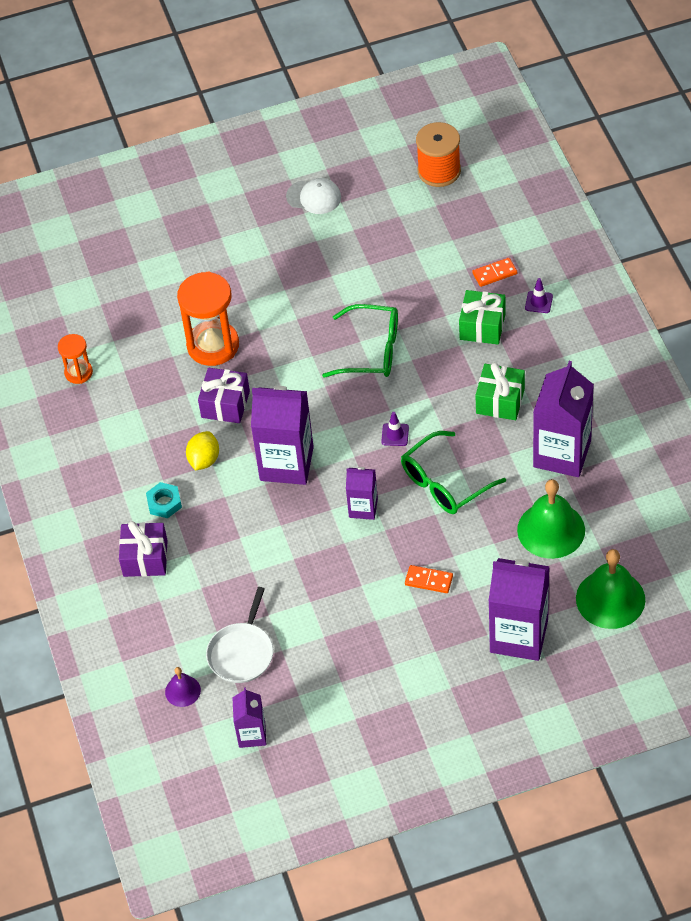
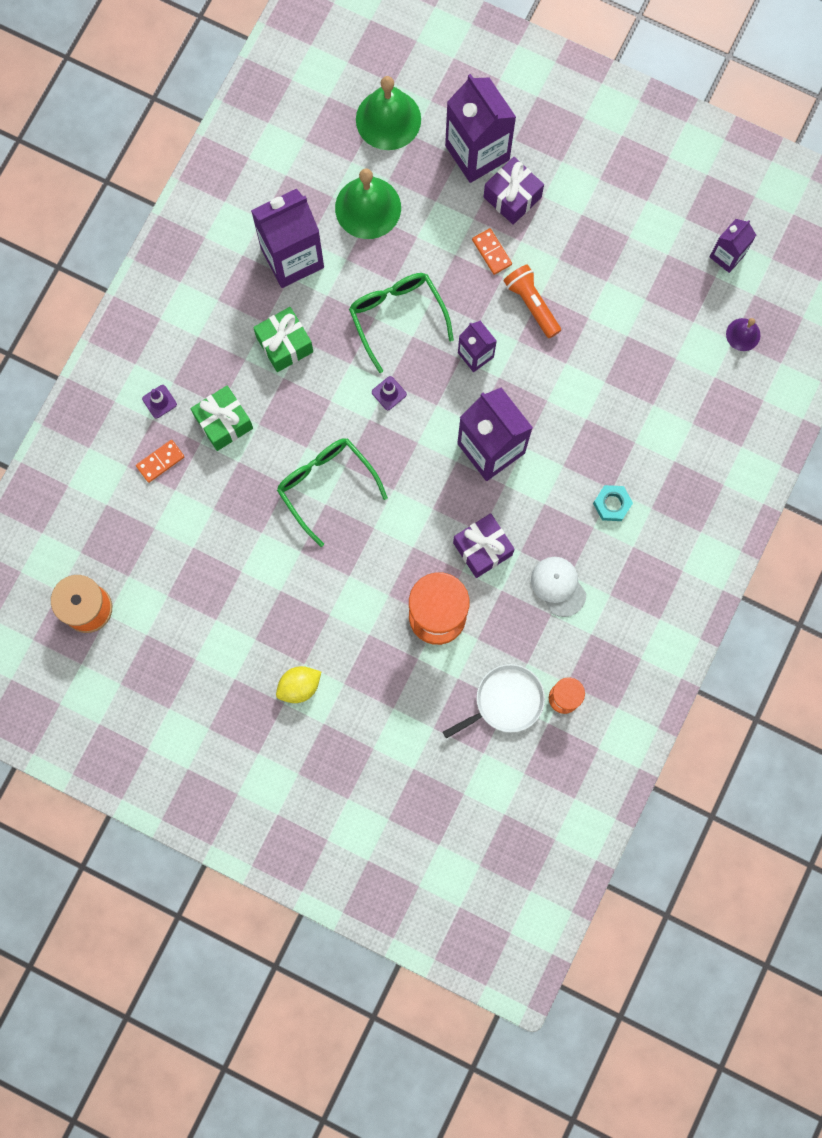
camera: 140 degrees left, 25 degrees up
purple gift [119,521,168,577] -> purple gift moved to [484,157,544,225]
yellow lemon [186,431,219,471] -> yellow lemon moved to [276,666,321,703]
white pan [206,587,273,683] -> white pan moved to [443,664,545,739]
white cap [286,178,341,214] -> white cap moved to [531,557,586,617]
green glasses [401,431,506,514] -> green glasses turned 120 degrees counterclockwise [349,273,454,373]
orange domino [472,258,517,287] -> orange domino turned 60 degrees counterclockwise [136,440,184,483]
none -> orange flashlight [504,264,561,338]

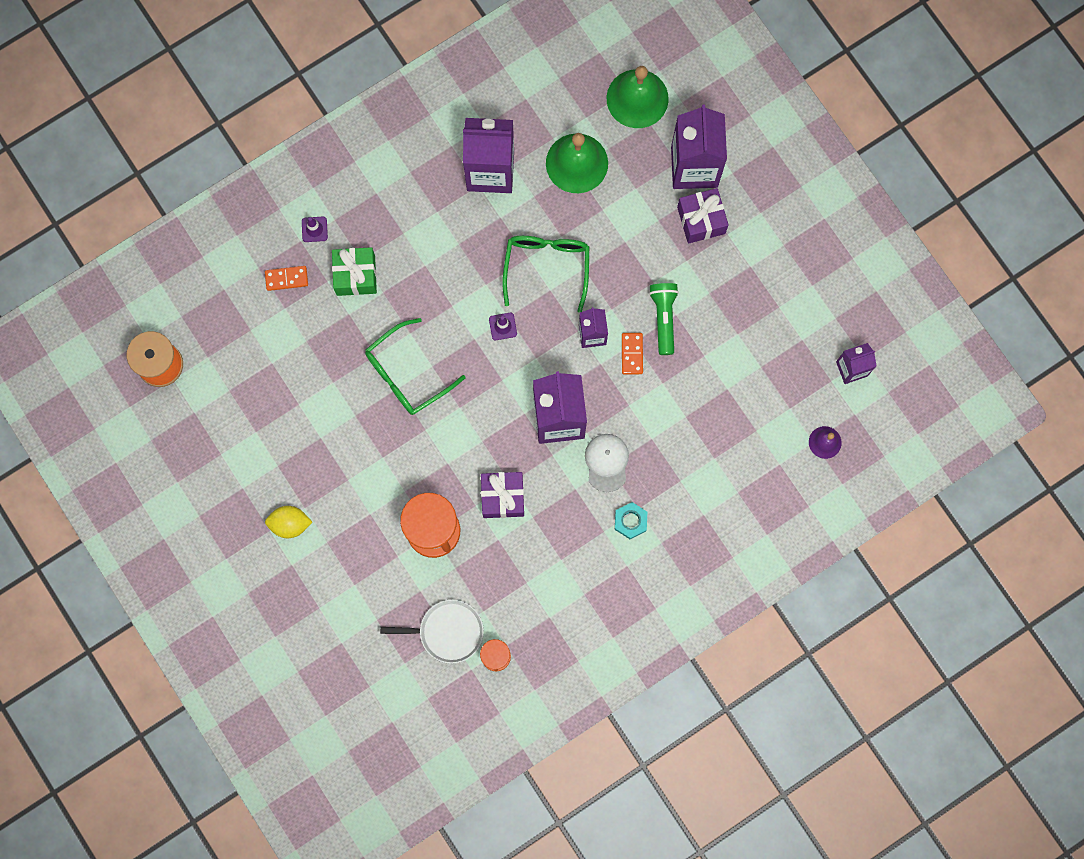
camera: 30 degrees right, 0 degrees up
green gift [253,307,313,372] -> none
green glasses [277,438,388,547] -> green glasses turned 120 degrees counterclockwise [365,318,465,415]
orange domino [472,228,512,275] -> orange domino moved to [622,333,643,374]
orange flashlight [504,264,561,338] -> green flashlight [649,283,679,355]
white cap [531,557,586,617] -> white cap moved to [585,434,629,492]

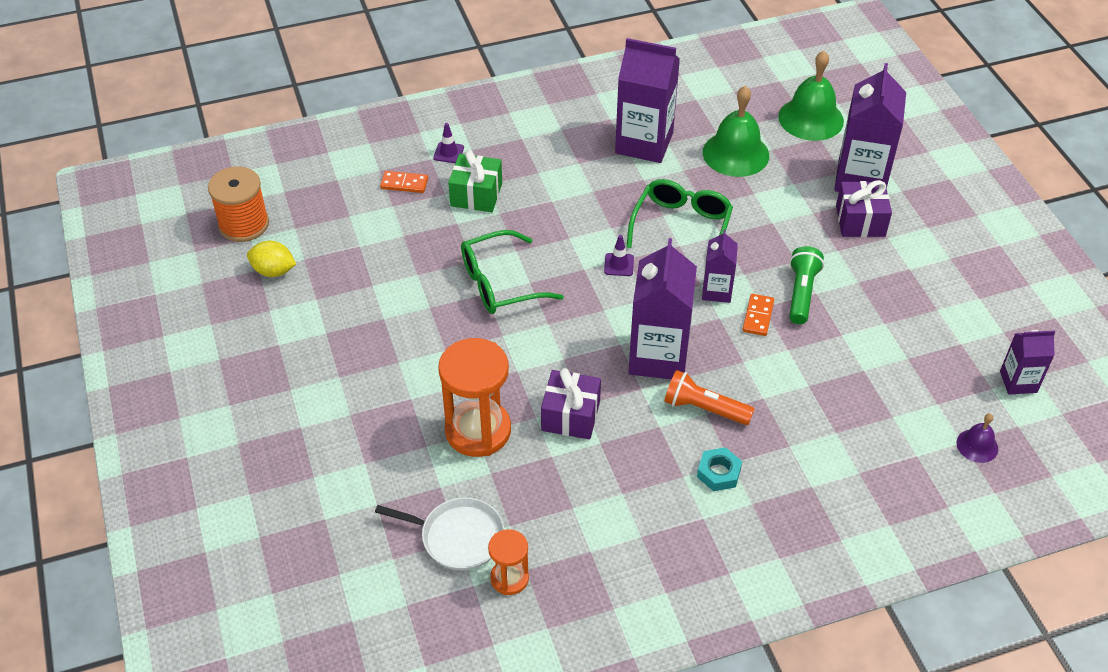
camera: 15 degrees right, 30 degrees down
yellow lemon [265,506,312,538] -> yellow lemon moved to [247,241,296,277]
white cap [585,434,629,492] -> orange flashlight [664,370,754,425]

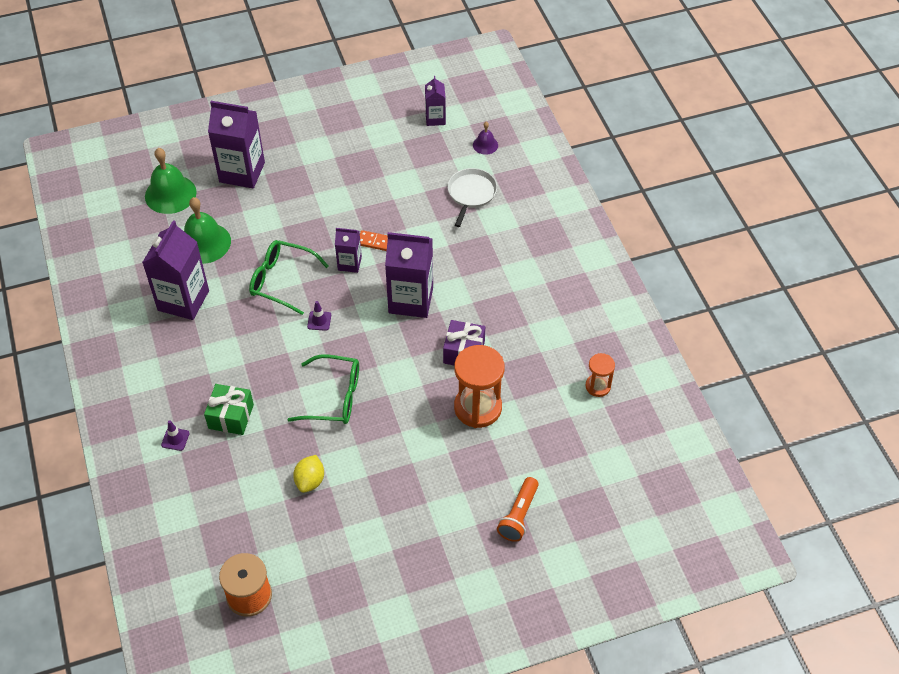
camera: 90 degrees left, 5 degrees up
yellow lemon [247,241,296,277] -> yellow lemon moved to [293,455,324,493]
white pan [375,497,505,570] -> white pan moved to [448,168,497,227]
orange domino [380,171,428,193] -> none
green glasses [461,230,564,314] -> green glasses turned 60 degrees counterclockwise [288,354,359,424]
orange flashlight [664,370,754,425] -> orange flashlight moved to [497,477,539,542]
turquoise nut [697,447,742,491] -> none
green flashlight [789,246,824,324] -> none
purple gift [836,180,892,237] -> none

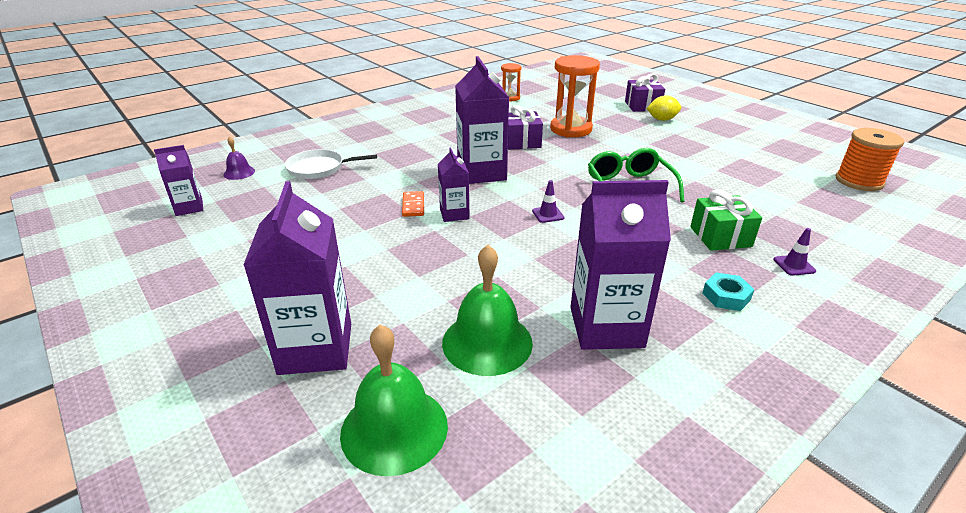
camera: 110 degrees left, 20 degrees down
green glasses [249,240,329,315] -> none
yellow lemon [293,455,324,493] -> yellow lemon moved to [647,95,681,121]
orange flashlight [497,477,539,542] -> purple gift [625,73,665,112]
none -> turquoise nut [702,273,755,311]

